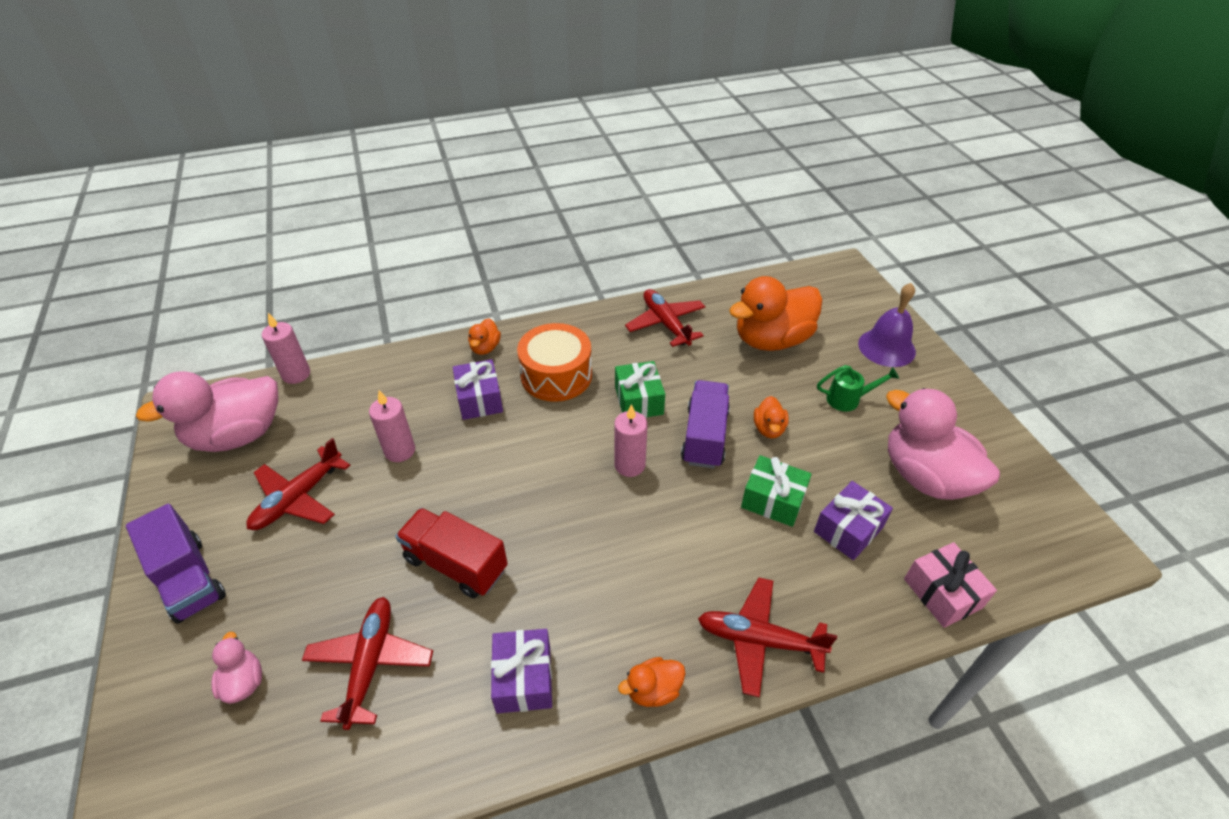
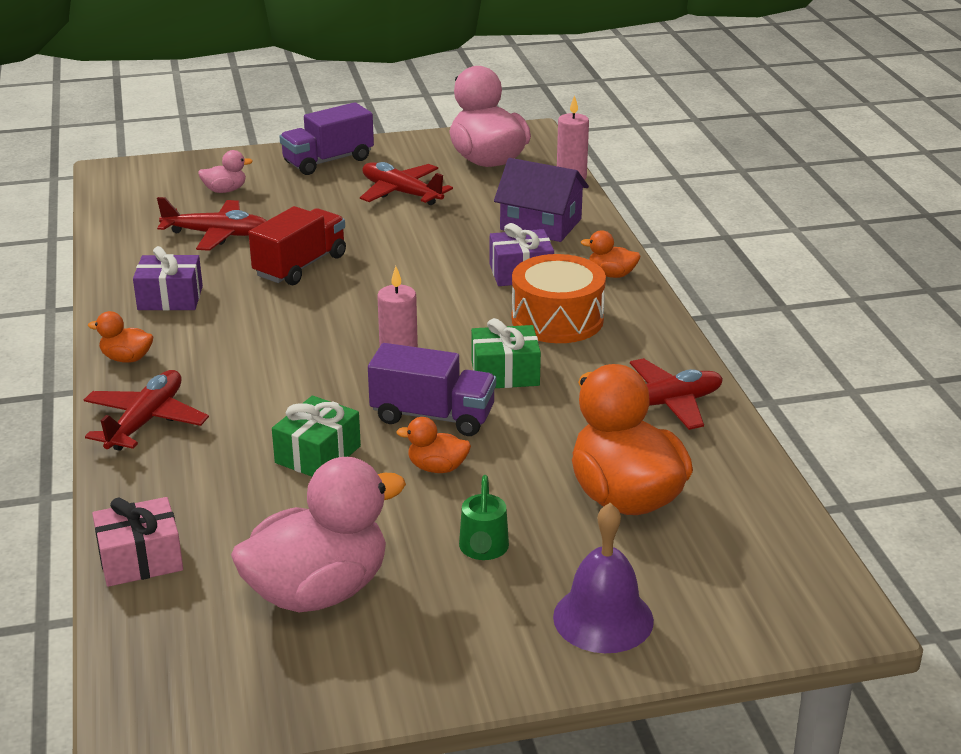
camera: 95 degrees right, 15 degrees down
pink candle [369,390,415,462] -> none
orange duck [618,657,685,707] -> orange duck turned 60 degrees counterclockwise [88,311,153,363]
purple gift [814,481,893,560] -> none
none -> purple house [494,158,589,242]

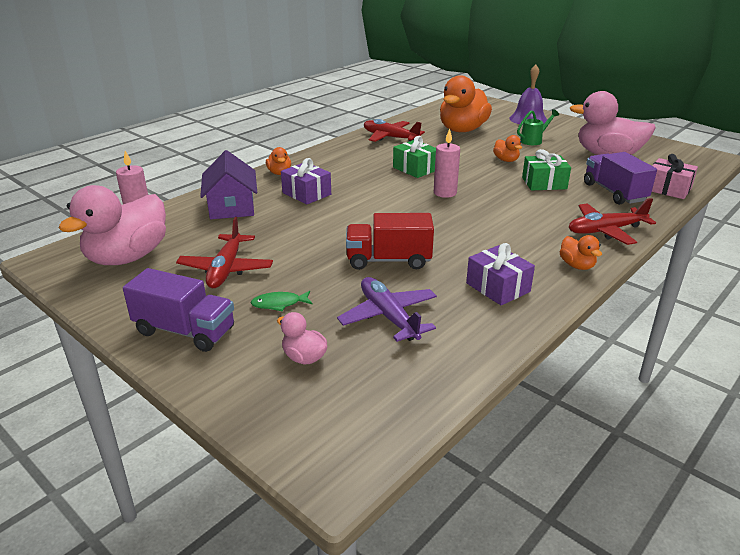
camera: 125 degrees left, 0 degrees up
red plane [157,197,267,251] -> purple plane [337,277,437,342]
purple truck [368,343,496,436] -> purple truck moved to [584,152,657,205]
orange drum [512,254,606,343] -> none
none -> green fish [251,291,312,311]

